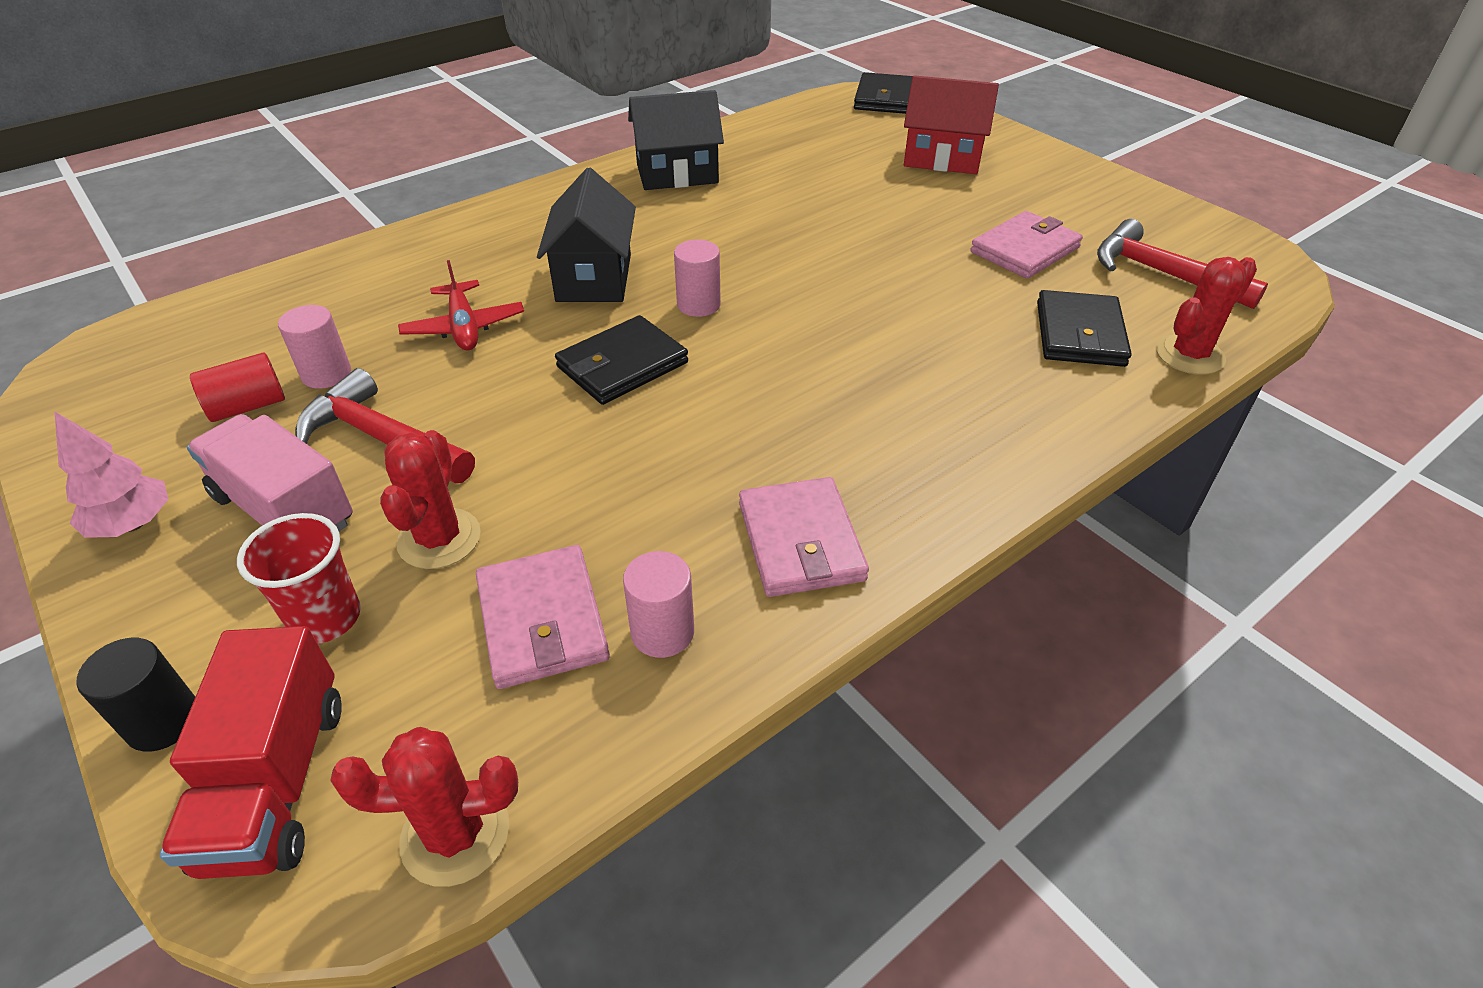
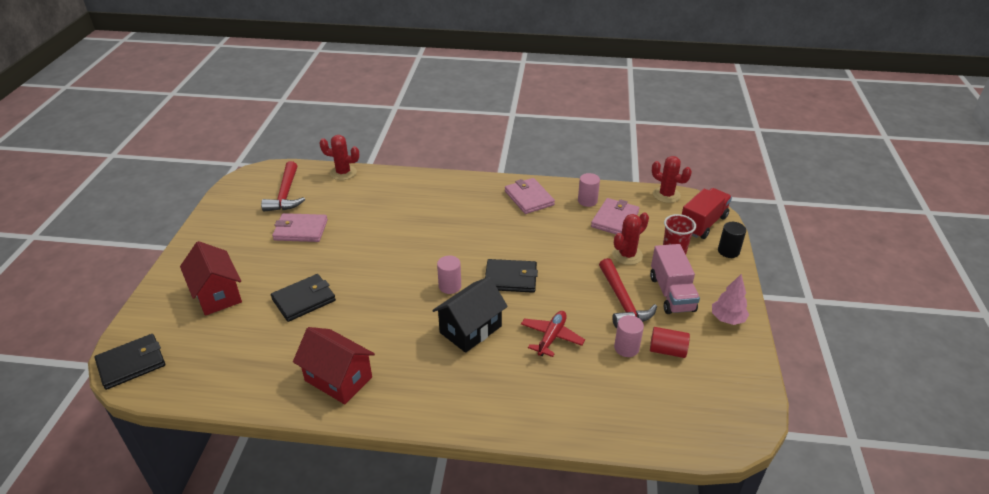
camera: 135 degrees left, 5 degrees down
black house [628,90,724,190] -> red house [293,327,375,404]
pink wallet [739,477,869,597] -> pink wallet turned 60 degrees counterclockwise [505,178,555,214]
black wallet [1037,290,1132,367] -> black wallet moved to [271,274,336,322]

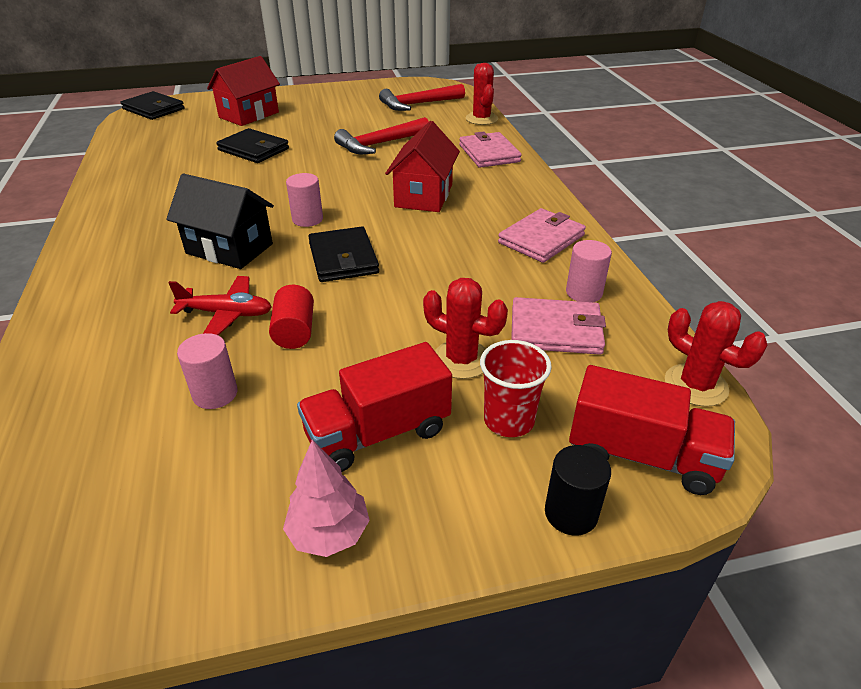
camera: 70 degrees right, 0 degrees up
pink wallet [272,213,328,242] -> pink wallet moved to [459,131,522,168]
red house [293,327,375,404] -> red house moved to [385,121,460,212]
red hammer [599,258,657,328] -> red hammer moved to [334,117,429,154]
pink truck [650,244,700,314] -> red truck [297,342,452,472]
red cylinder [650,327,690,358] -> red cylinder moved to [269,285,314,349]
red cactus [652,156,692,203] -> red cactus turned 60 degrees counterclockwise [665,301,767,407]

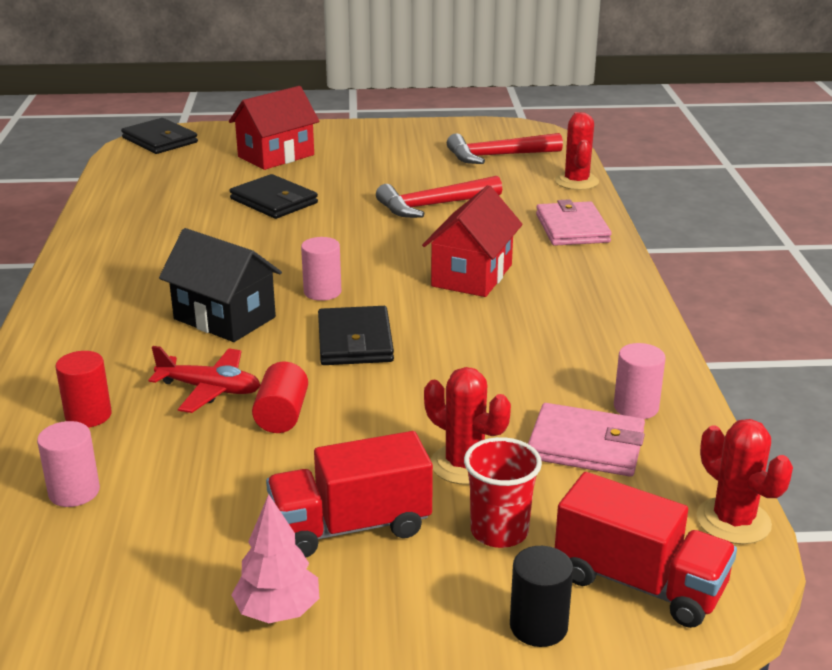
camera: 10 degrees right, 10 degrees down
pink cylinder [177,333,238,409] -> pink cylinder moved to [37,421,100,507]
pink wallet [498,208,586,263] -> none
none -> red cylinder [55,351,112,428]

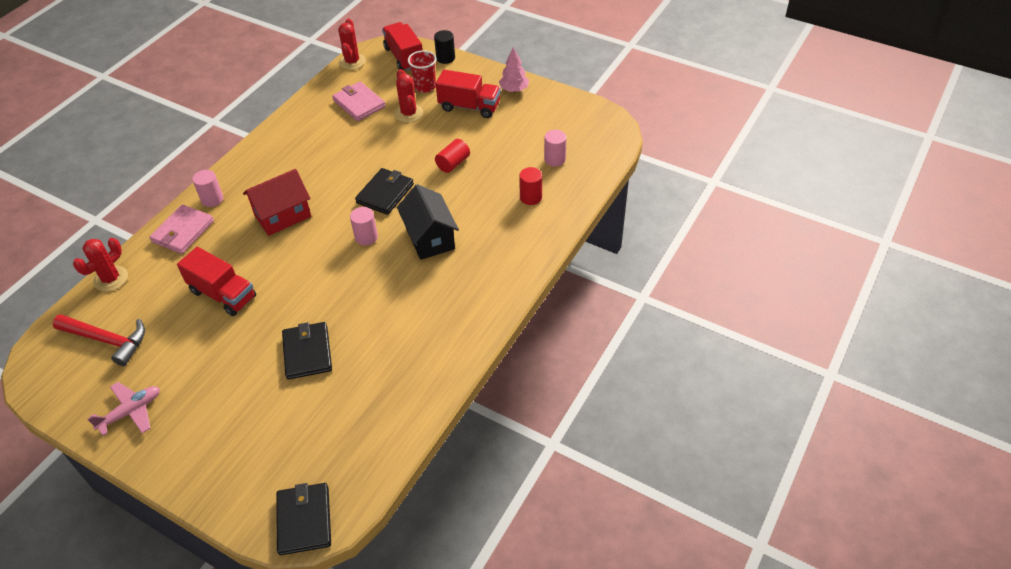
camera: 145 degrees left, 20 degrees up
red plane [148,346,260,413] -> none
red house [229,86,319,170] -> none
red hammer [376,176,502,218] -> red truck [177,247,256,316]
pink cylinder [614,343,665,419] -> pink cylinder moved to [192,170,223,207]
none -> pink plane [87,382,160,436]

